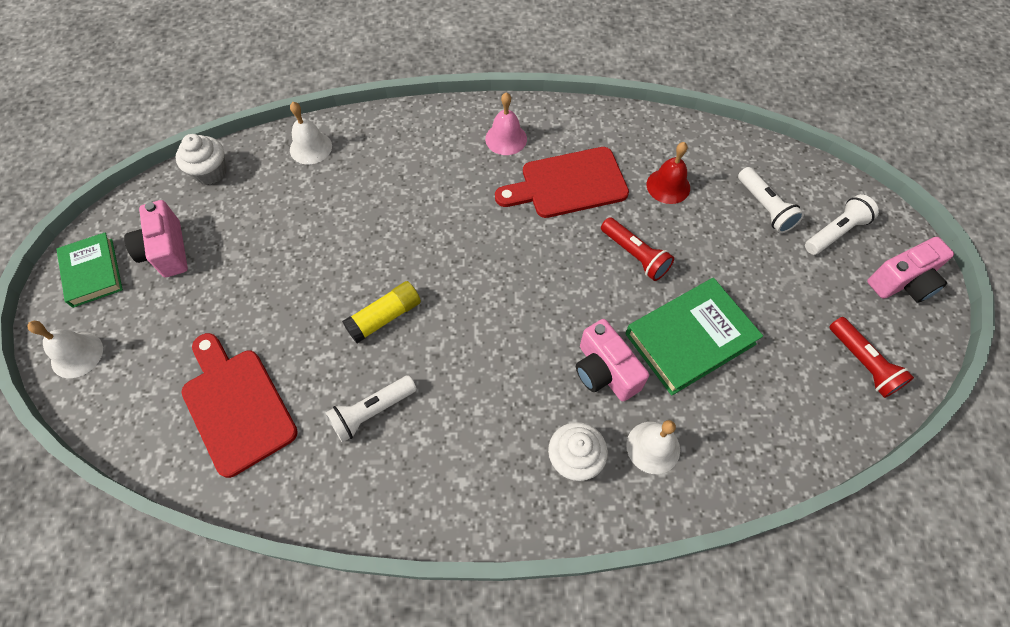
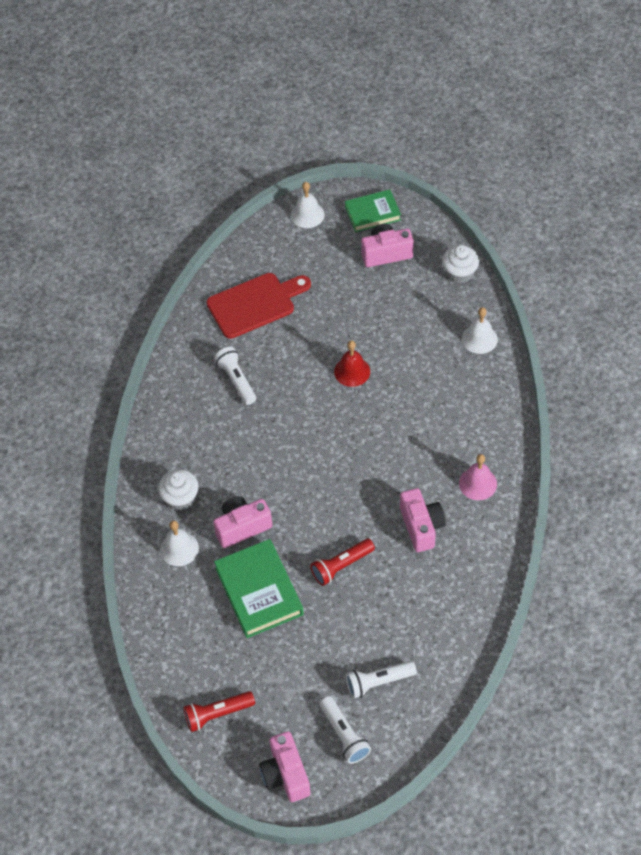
camera: 100 degrees right, 5 degrees down
yellow glue stick [342,281,421,343] -> none
red cutting board [495,147,629,218] -> pink camera [400,488,446,552]
red bell [647,142,690,204] -> red bell moved to [334,340,370,387]

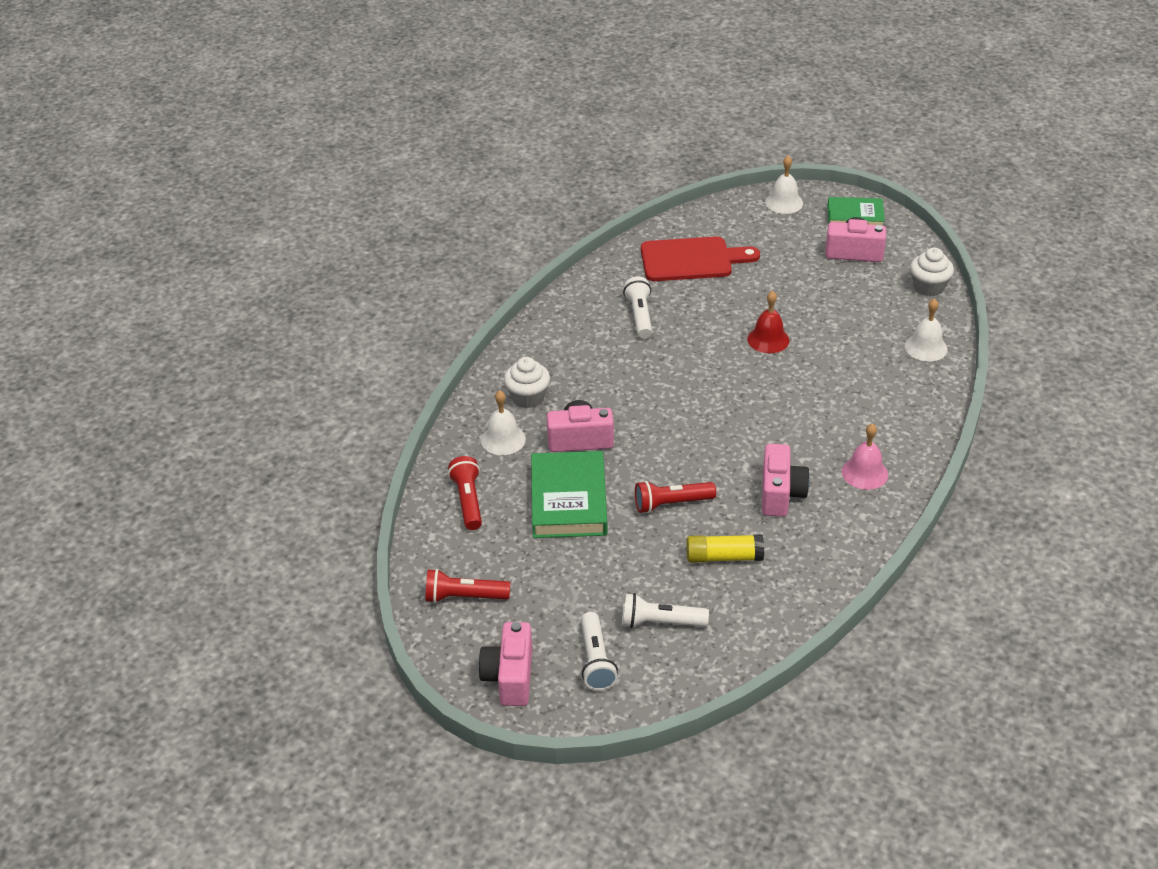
camera: 20 degrees right, 15 degrees down
none -> red flashlight [448,456,482,530]
none -> yellow glue stick [687,534,764,563]

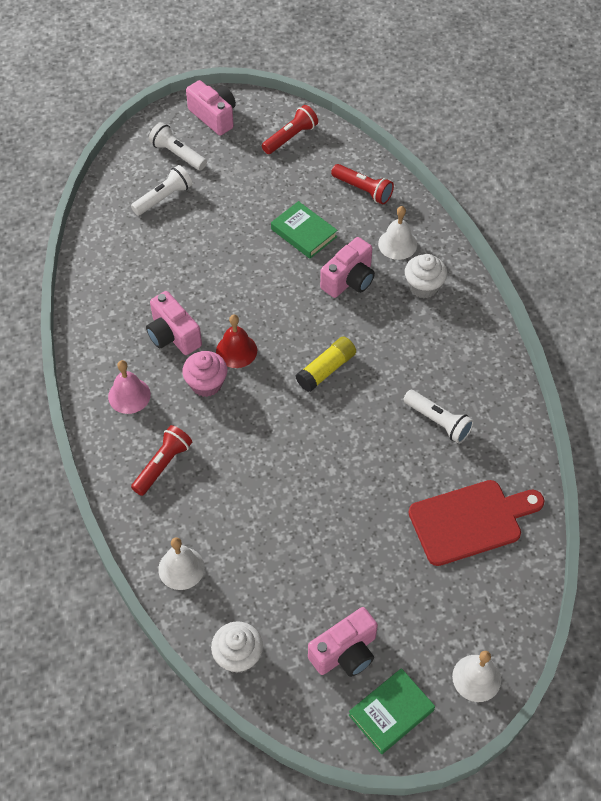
camera: 135 degrees right, 15 degrees up
green book [531,451,608,538] -> green book [271,201,338,259], size x0.66
red flashlight [635,481,716,513] -> red flashlight moved to [131,425,192,496]
red cutting board [641,236,760,281] -> red cutting board turned 150 degrees counterclockwise [408,480,545,566]
yellow glue stick [687,534,764,563] -> yellow glue stick moved to [296,337,356,392]
red bell [747,291,790,353] -> red bell moved to [216,315,257,368]
none -> pink cupcake [182,351,227,397]

